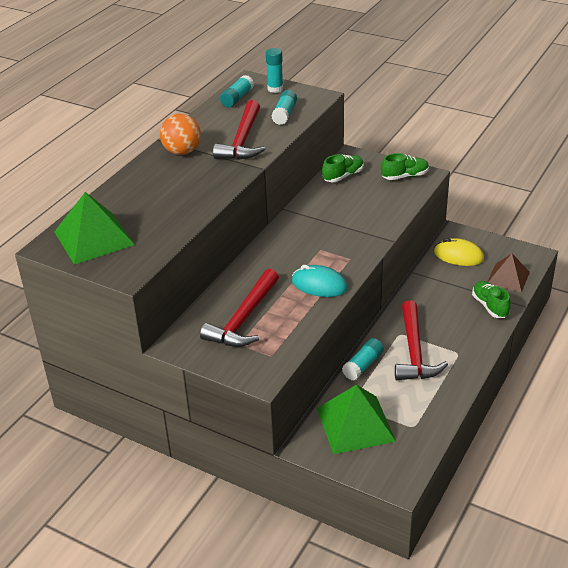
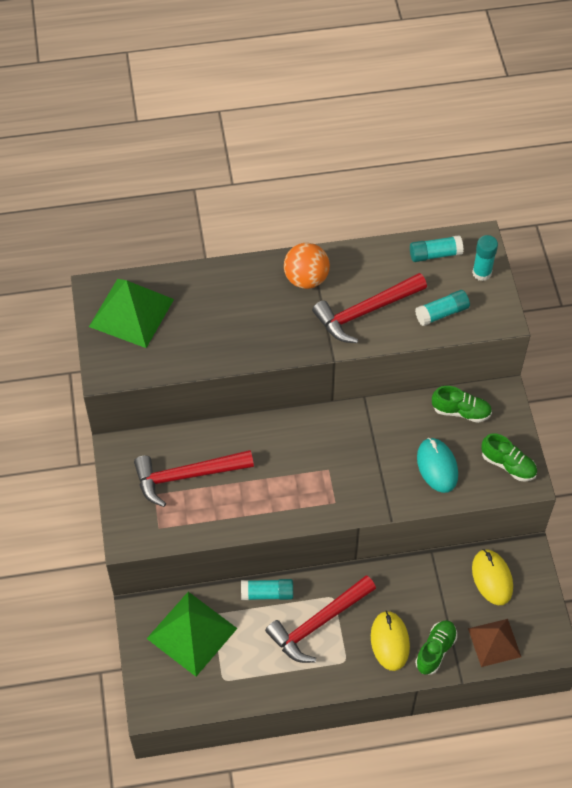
camera: 50 degrees right, 20 degrees up
turquoise mouse [292,265,348,297] -> turquoise mouse moved to [417,438,458,493]
none -> yellow mouse [371,611,410,671]

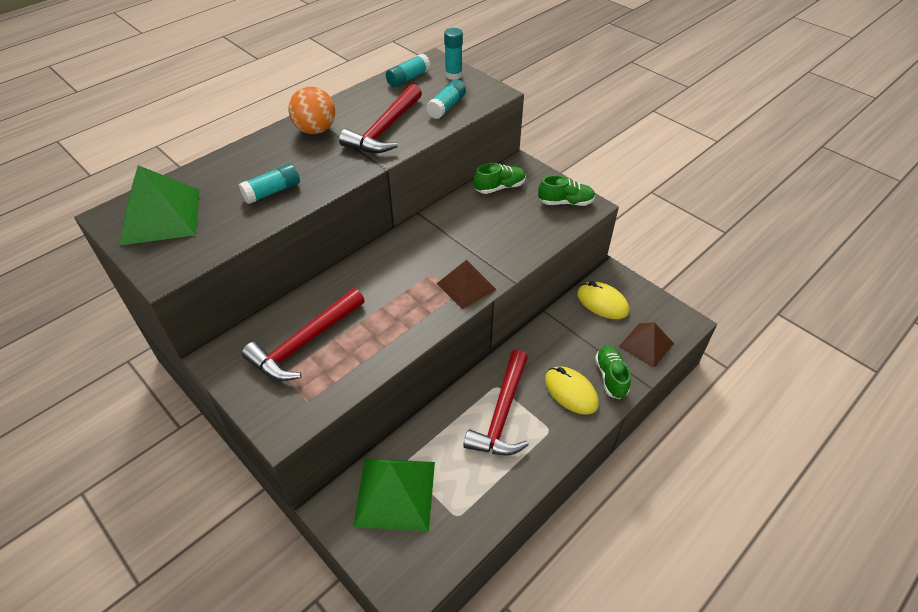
camera: 35 degrees left, 10 degrees down
turquoise glue stick [241,579,293,600] -> turquoise glue stick moved to [239,163,300,204]
turquoise mouse [417,438,458,493] -> none
none -> brown pyramid [436,260,497,309]

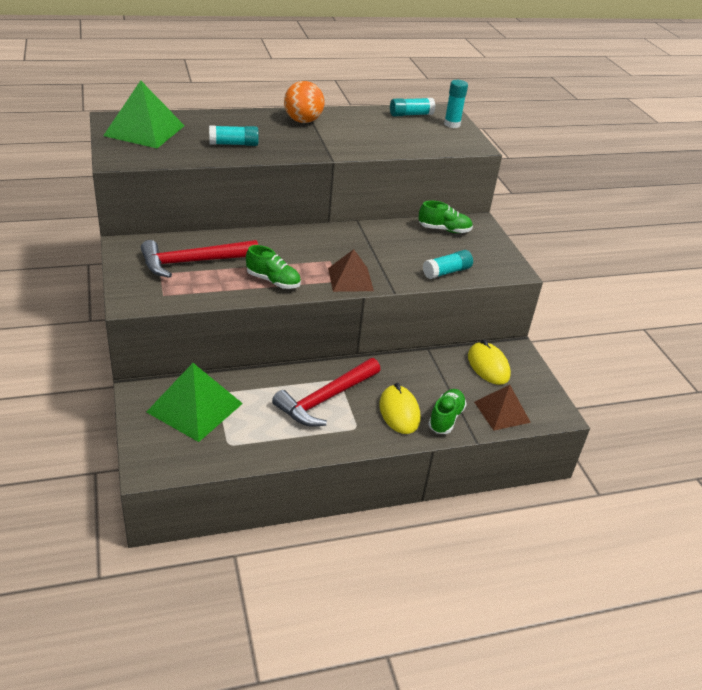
camera: 25 degrees right, 10 degrees down
red hammer [339,84,422,153] -> none
turquoise glue stick [426,79,466,119] -> turquoise glue stick moved to [423,250,473,279]
green shoe [538,175,595,206] -> green shoe moved to [246,245,301,289]

